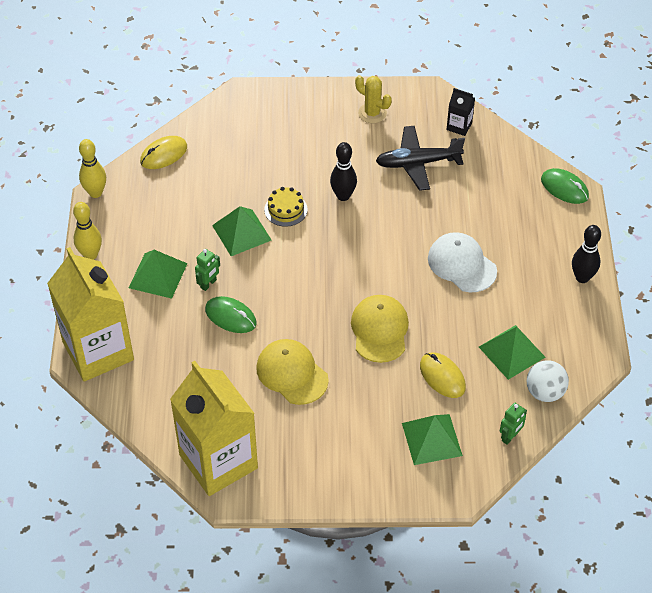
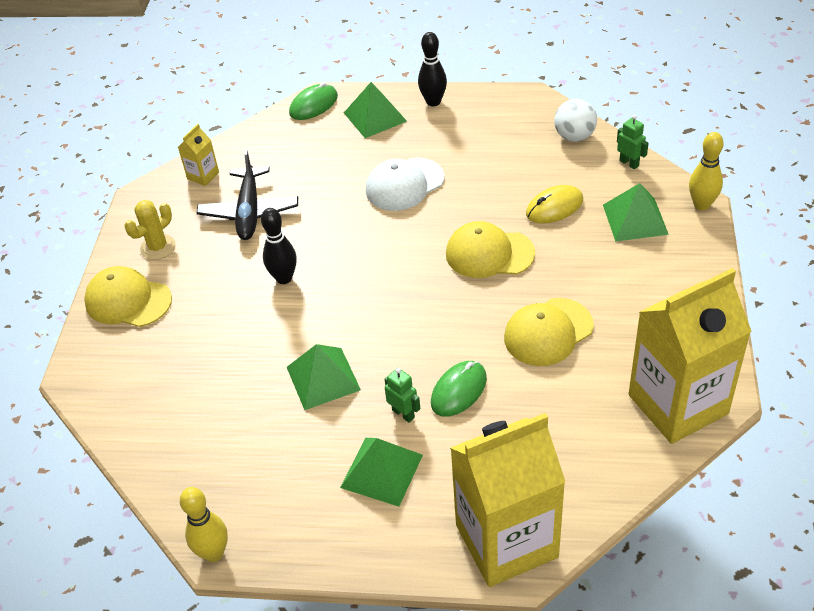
camera: 80 degrees left, 5 degrees down
yellow bowling pin [73,202,102,260] -> yellow bowling pin moved to [689,132,724,211]
yellow mouse [140,136,187,169] -> none
yellow cake [264,187,308,227] -> none
black carton [447,88,475,136] -> yellow carton [178,124,219,186]
green pyramid [479,325,545,380] -> green pyramid moved to [344,82,407,138]
none -> yellow cap [84,266,172,327]

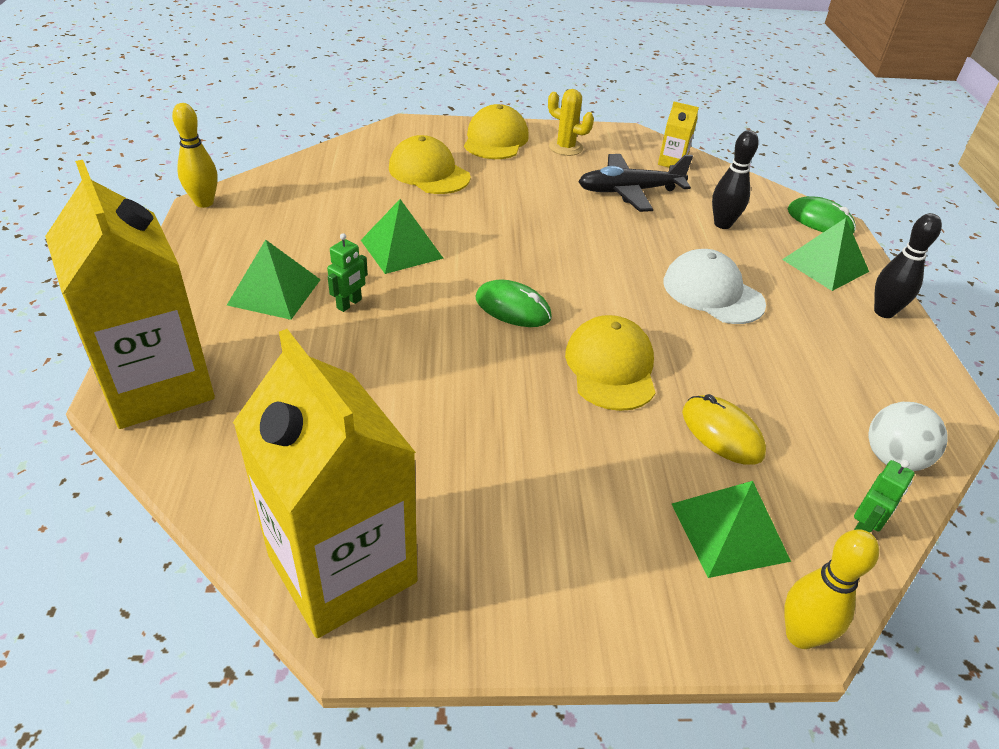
camera: 75 degrees right, 5 degrees down
black bowling pin [261,208,297,284] -> black bowling pin moved to [712,130,759,229]
green mouse [431,361,487,416] -> green mouse moved to [476,279,552,327]
yellow cap [504,298,594,366] -> yellow cap moved to [389,135,471,194]

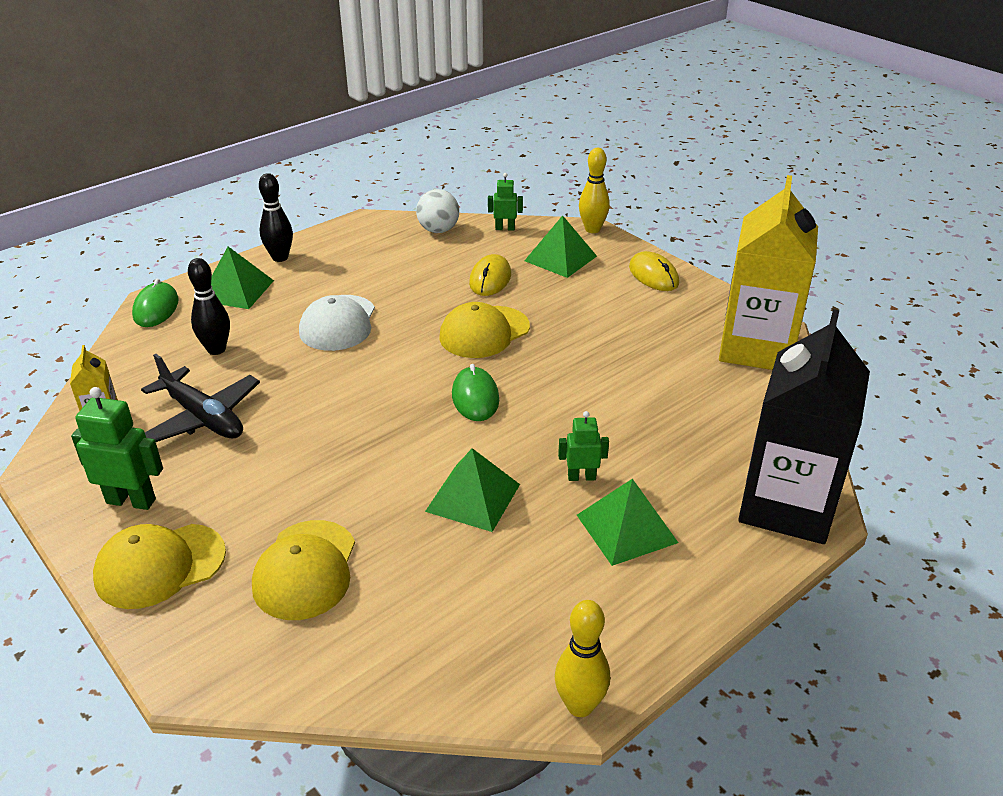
camera: 125 degrees left, 5 degrees down
yellow carton [45,160,215,429] -> black carton [738,309,870,544]
yellow cactus [548,89,594,156] -> green robot [71,387,163,510]
none -> yellow mouse [629,251,679,291]

